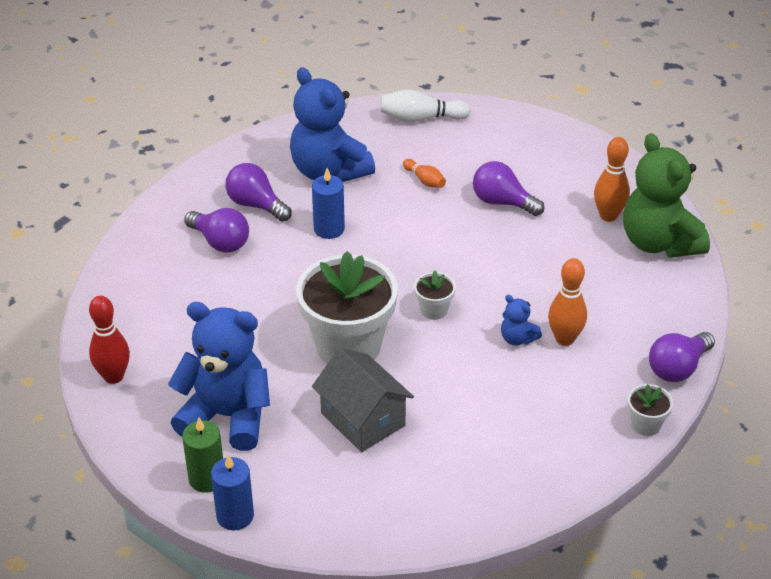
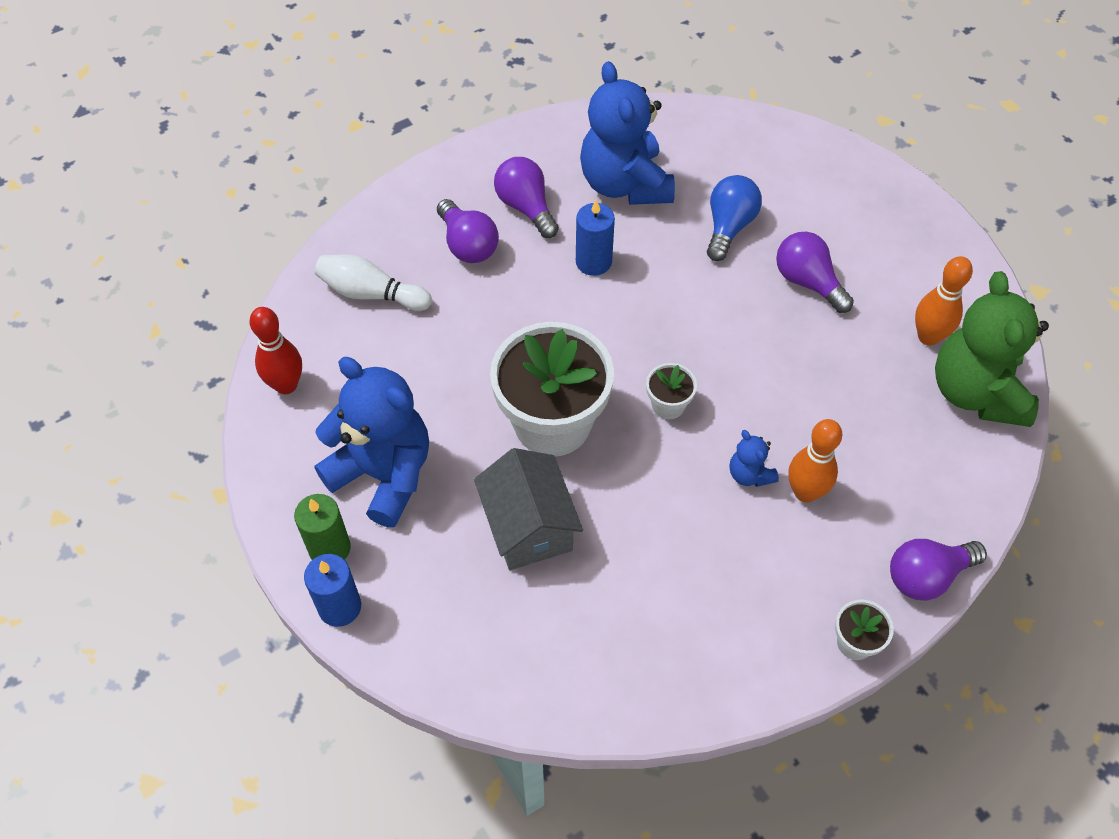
camera: 20 degrees right, 15 degrees up
white bowling pin [380,89,471,122] -> white bowling pin moved to [315,255,432,311]
orange bowling pin [403,159,446,188] -> blue light bulb [707,175,762,261]

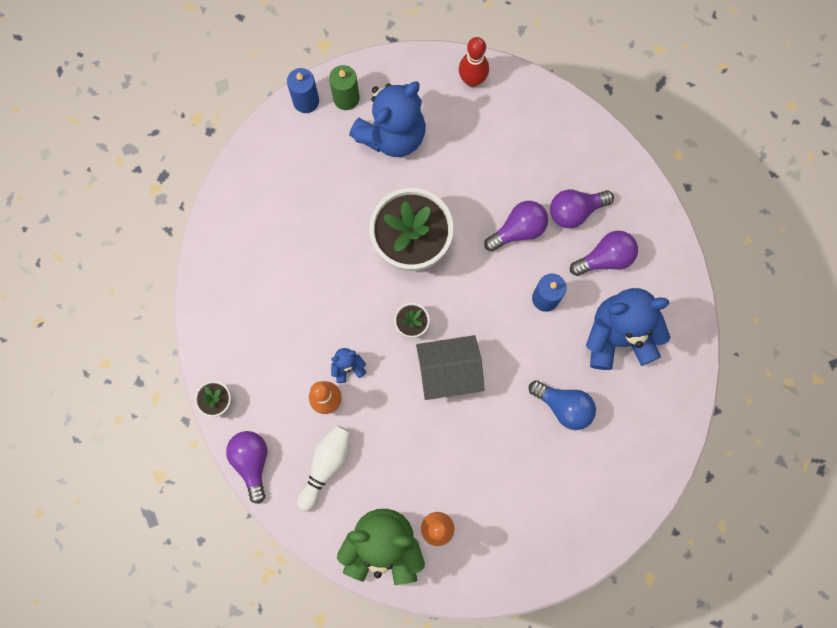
camera: 100 degrees right, 20 degrees up
white bowling pin [315,255,432,311] -> white bowling pin moved to [297,425,351,511]
grey house [474,448,583,570] -> grey house moved to [416,335,485,400]
purple light bulb [776,232,854,313] -> purple light bulb moved to [484,201,548,252]

